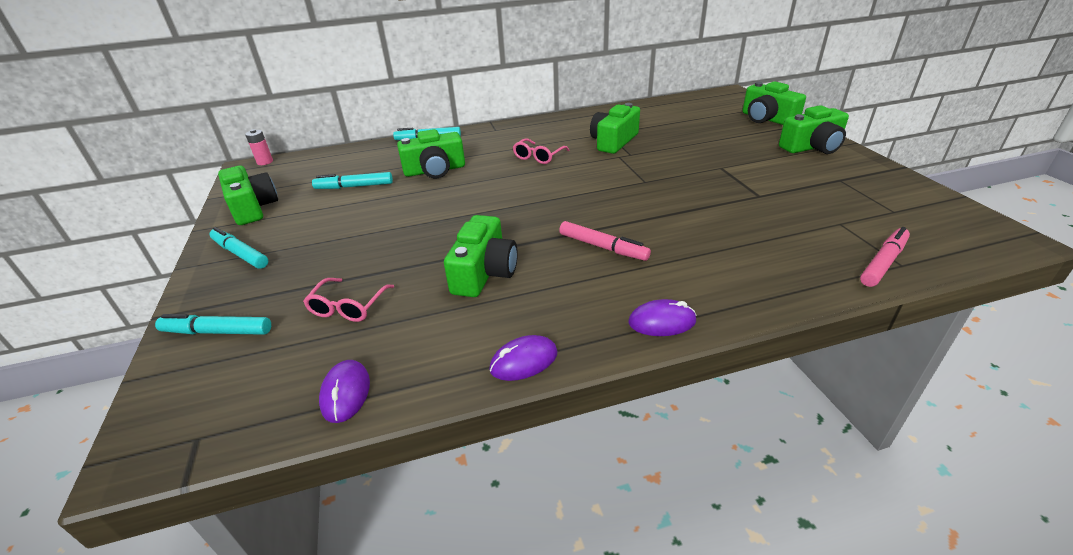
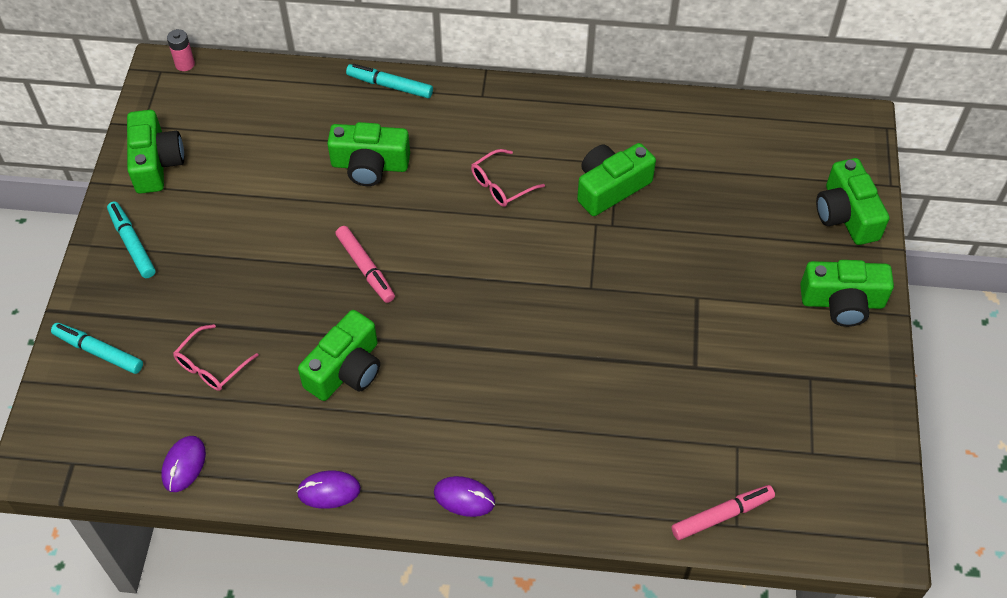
camera: 20 degrees right, 20 degrees up
turquoise marker [312,172,393,189] -> none
pink marker [559,221,651,261] -> pink marker moved to [335,226,395,303]

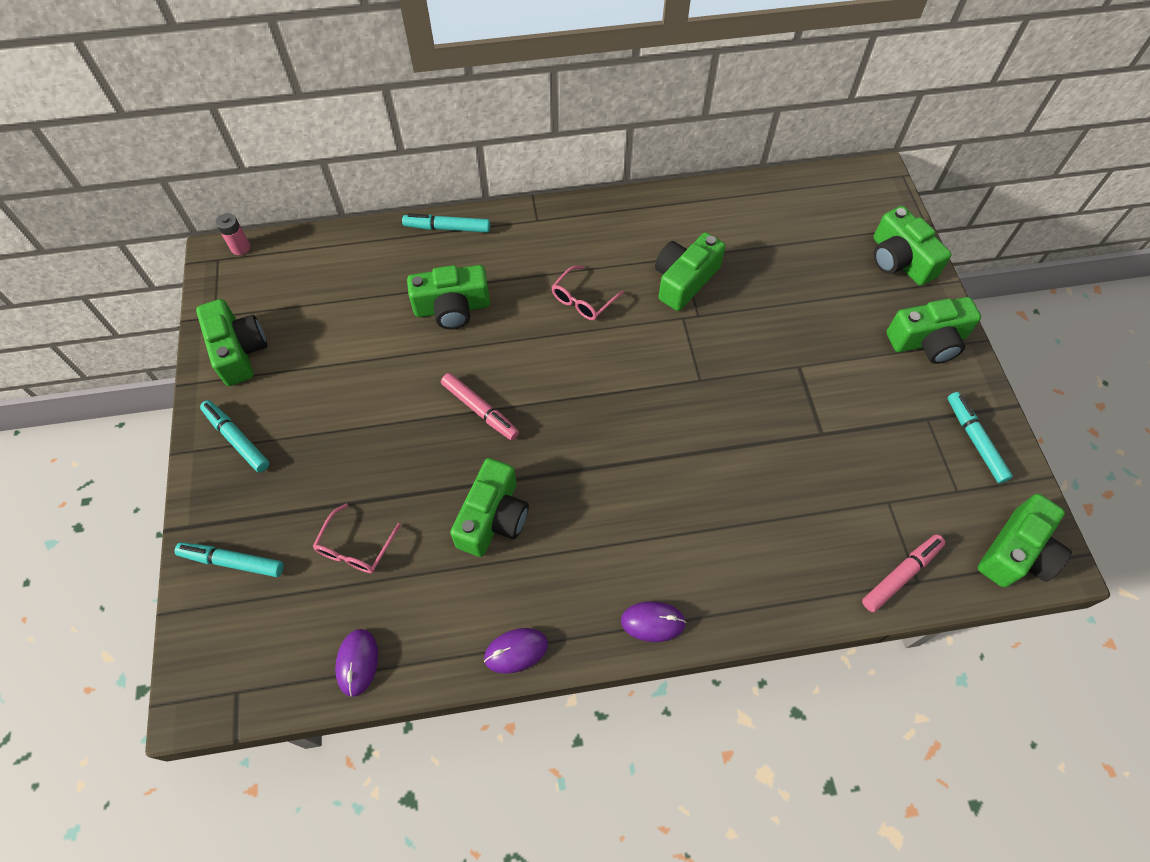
camera: 15 degrees left, 5 degrees up
none -> turquoise marker [948,392,1013,483]
none -> green camera [978,494,1072,587]

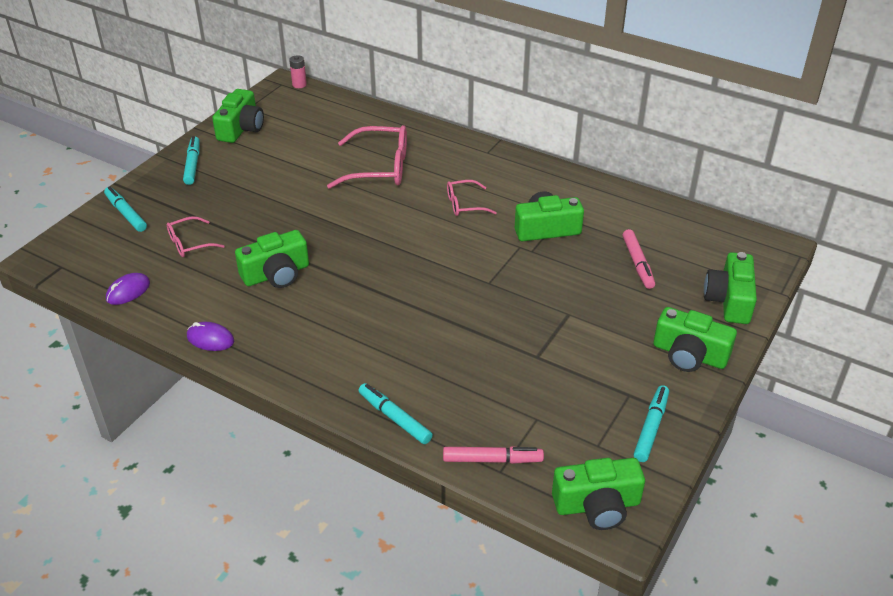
camera: 40 degrees right, 20 degrees down
turquoise marker [402,213,490,233] -> turquoise marker moved to [359,383,433,444]
green camera [407,265,490,330] -> pink glasses [327,125,407,189]
pink marker [441,373,519,440] -> pink marker moved to [622,229,655,289]
purple mouse [621,601,686,642] -> none

